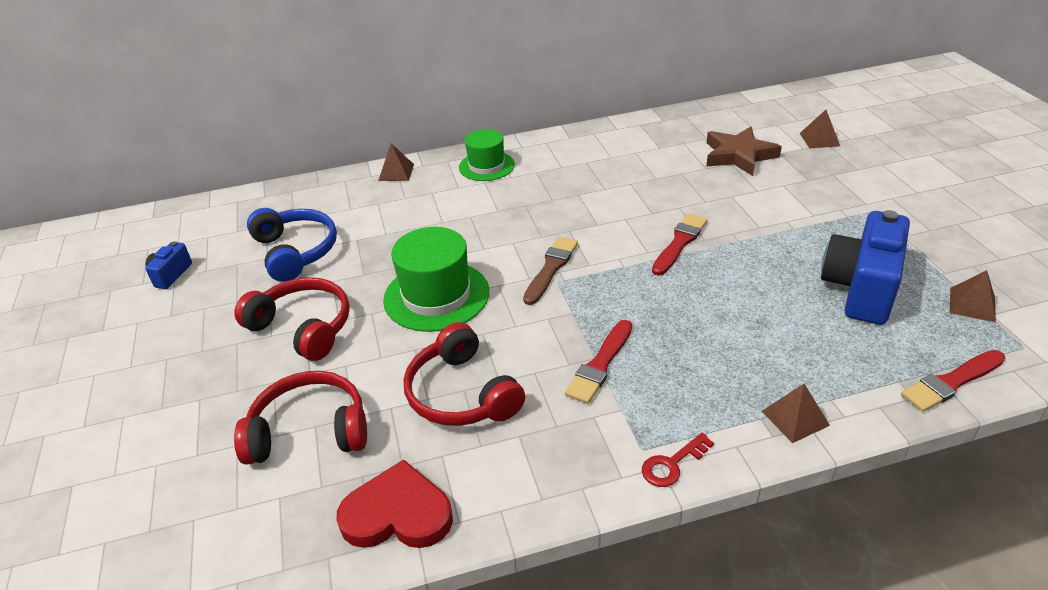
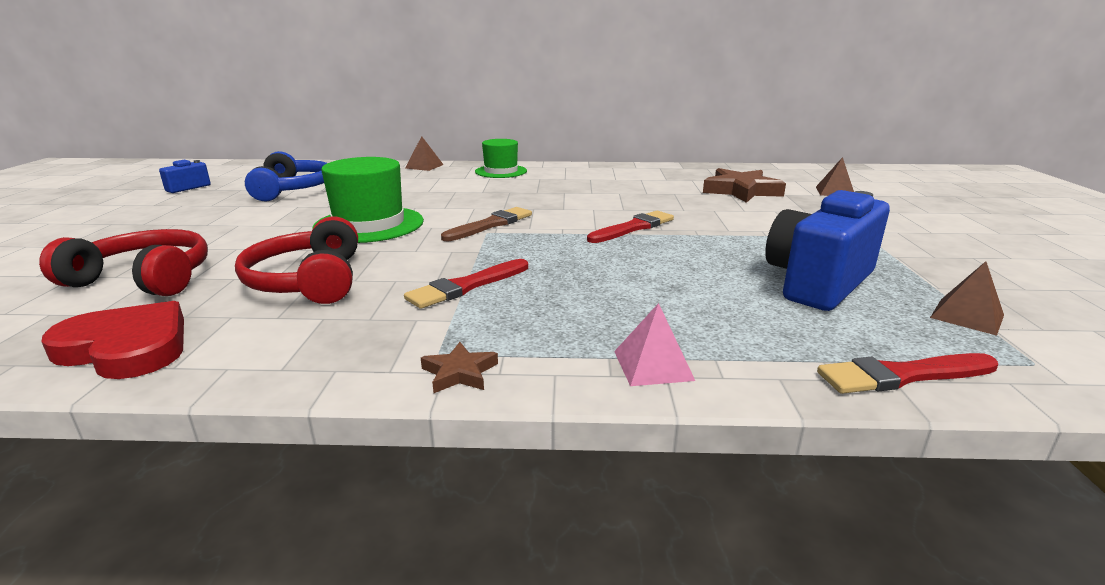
camera: 15 degrees right, 15 degrees down
red headphones [234,277,350,361] -> none
red key [642,433,714,487] -> brown star [421,342,498,393]
brown pyramid [762,384,830,443] -> pink pyramid [614,303,695,386]

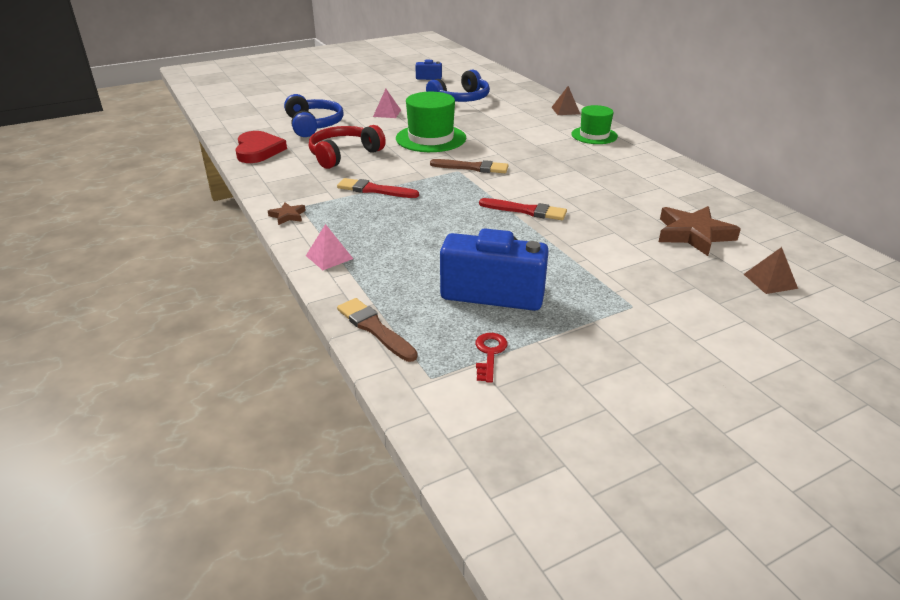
camera: 60 degrees right, 10 degrees up
red headphones [39,229,208,296] -> blue headphones [284,94,344,137]
red brush [817,353,998,394] -> brown brush [337,298,418,362]
brown pyramid [930,261,1004,336] -> red key [475,333,507,383]
none -> pink pyramid [373,89,401,118]

